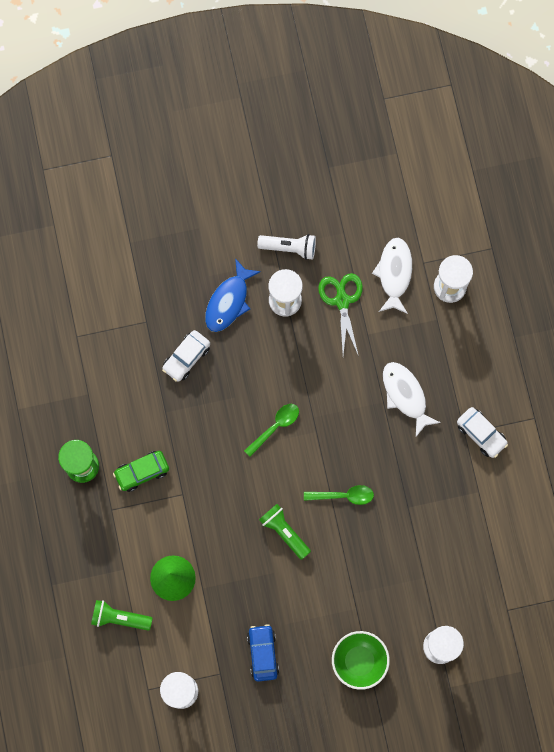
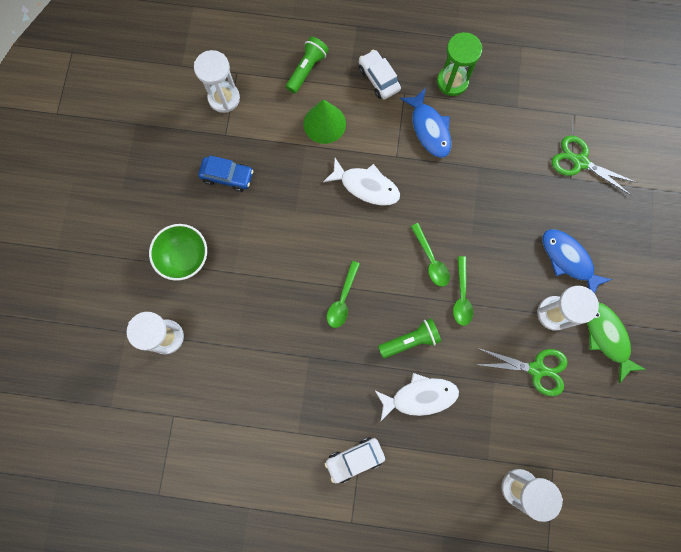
camera: 110 degrees right, 0 degrees up
green car [113,451,169,492] -> blue fish [400,88,451,158]
white car [162,330,210,382] -> white car moved to [359,50,401,100]
white flashlight [257,234,316,260] -> green fish [587,303,646,383]
green flashlight [259,504,311,560] -> green flashlight moved to [378,318,441,358]
white fish [372,238,412,314] -> white fish moved to [323,158,400,206]
none -> green spoon [453,256,473,326]
none -> green scissors [552,136,638,195]

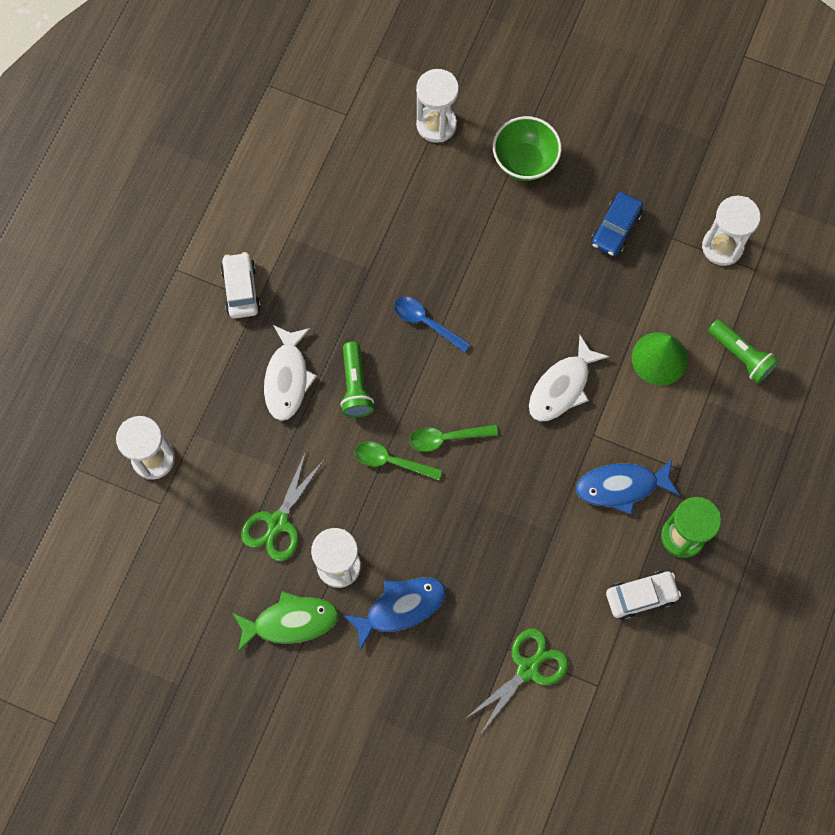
camera: 105 degrees right, 5 degrees down
green spoon [327,261,360,328] -> blue spoon [394,297,471,353]
white car [359,50,401,100] -> white car moved to [606,571,681,620]

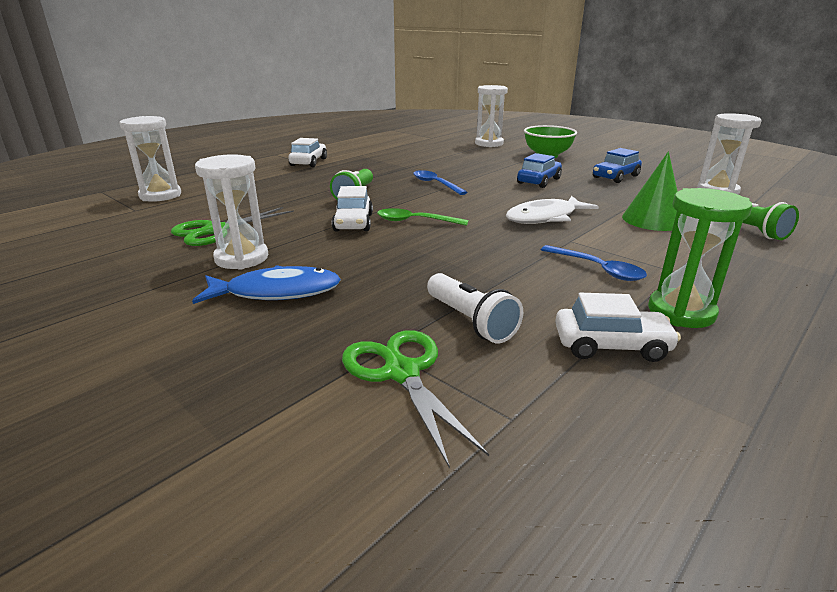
camera: 20 degrees right, 45 degrees down
green fish [233,591,339,652] -> none
white fish [264,325,317,421] -> none
green spoon [355,441,442,480] -> white car [332,186,373,232]
green scissors [465,628,568,735] -> green scissors turned 90 degrees counterclockwise [342,330,489,469]
blue fish [576,459,680,514] -> blue spoon [541,245,647,281]
none -> white flashlight [427,273,523,343]
none -> blue car [517,153,562,188]

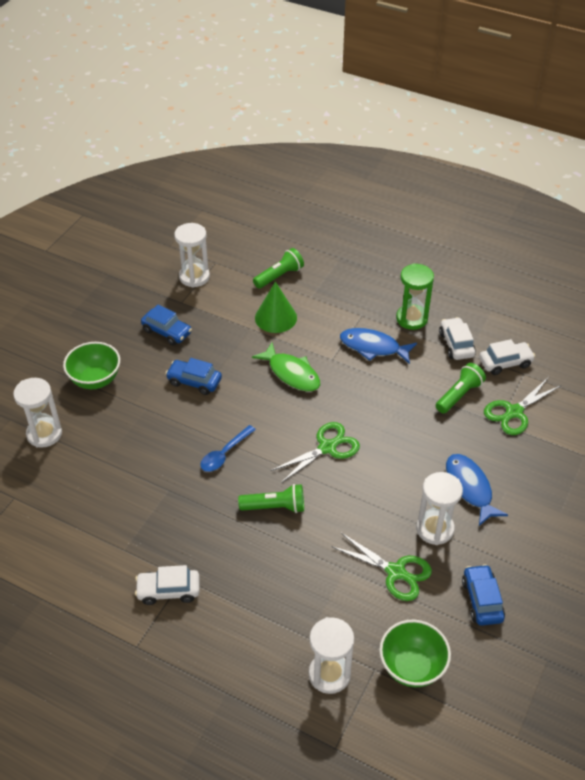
camera: 105 degrees left, 20 degrees up
white car [332,186,373,232] -> white car moved to [479,339,535,375]
green spoon [377,208,468,226] -> green scissors [271,422,360,483]
white flashlight [427,273,523,343] -> green flashlight [436,363,486,414]
white fish [506,196,599,224] -> green fish [252,343,320,391]
blue spoon [541,245,647,281] -> blue fish [340,328,417,364]
none -> green bowl [379,620,451,687]
none -> blue car [462,564,505,626]

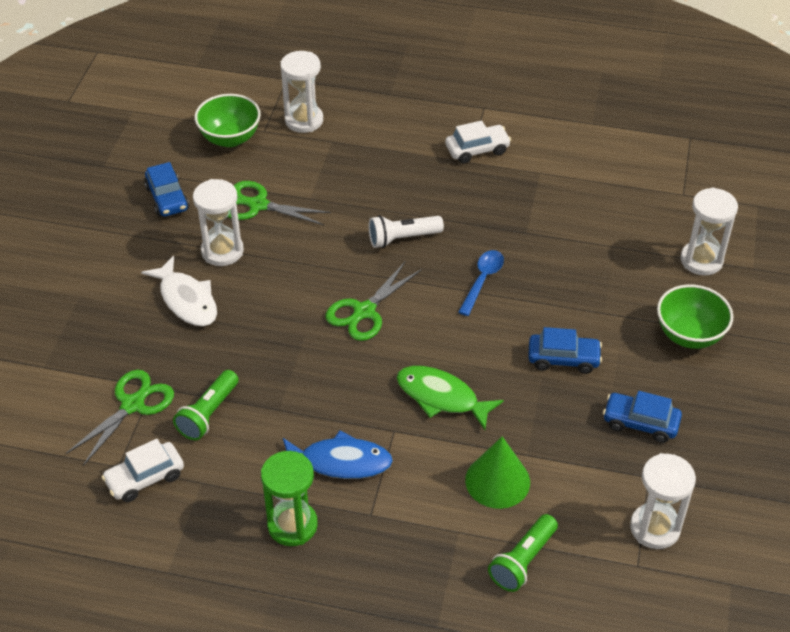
camera: 165 degrees right, 0 degrees up
green flashlight [238,484,304,513] -> white flashlight [369,215,444,248]
white car [439,317,476,360] -> none
blue fish [446,454,508,526] -> white fish [141,256,217,326]

